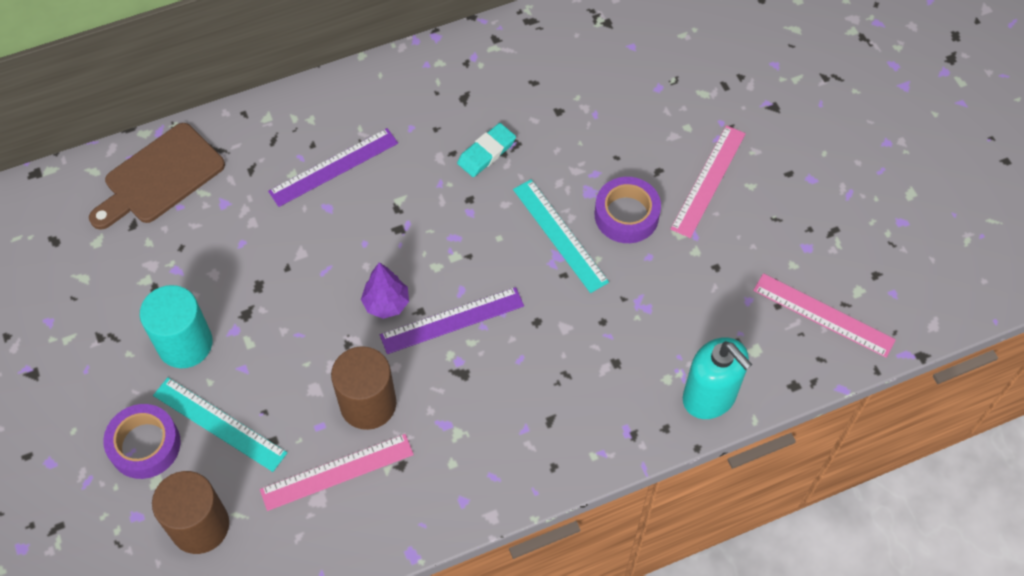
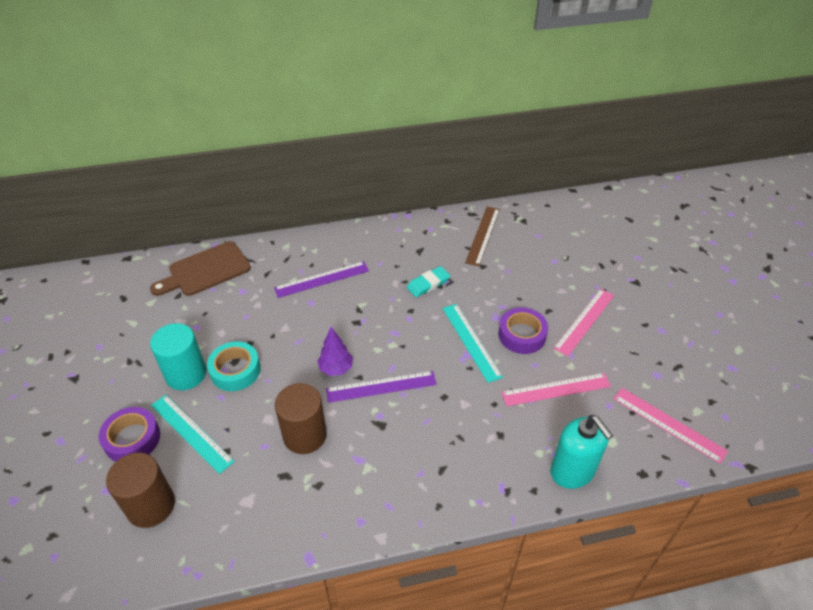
camera: 10 degrees right, 15 degrees down
pink ruler [260,434,414,511] -> pink ruler moved to [501,373,611,406]
none -> turquoise tape [207,341,261,391]
none -> brown ruler [465,207,500,266]

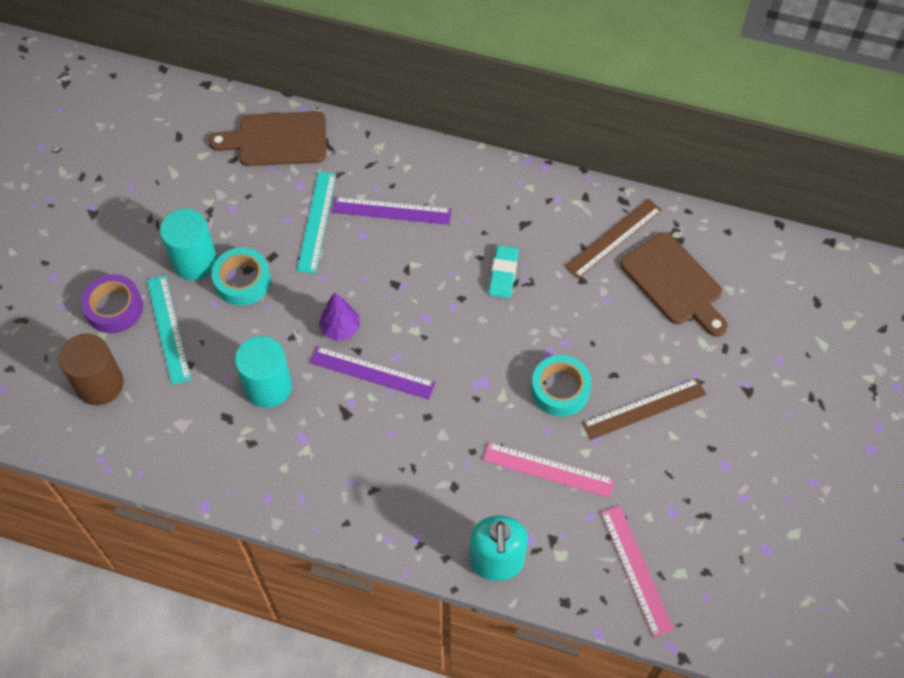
camera: 30 degrees right, 15 degrees up
brown cylinder [275,383,327,454] -> turquoise cylinder [235,336,292,408]
turquoise eraser [407,266,450,297] -> turquoise eraser turned 75 degrees counterclockwise [489,245,519,298]
turquoise ruler [442,304,503,383] -> turquoise ruler moved to [297,172,336,273]
purple tape [498,308,548,354] -> turquoise tape [531,355,592,417]
pink ruler [553,289,615,356] -> brown ruler [582,378,706,440]
none -> brown cutting board [620,232,728,337]

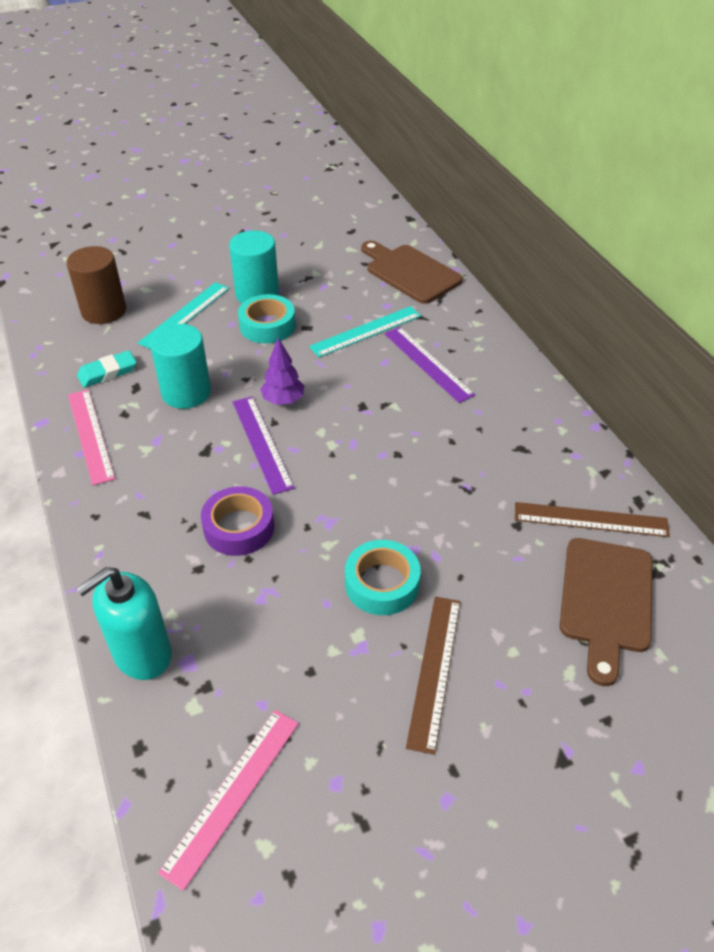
camera: 50 degrees right, 15 degrees down
purple tape [81,274,143,333] -> purple tape moved to [201,486,274,556]
pink ruler [483,442,615,498] -> pink ruler moved to [68,389,115,486]
turquoise eraser [489,245,519,298] -> turquoise eraser moved to [77,350,137,388]
brown ruler [582,378,706,440] -> brown ruler turned 75 degrees clockwise [406,596,460,755]

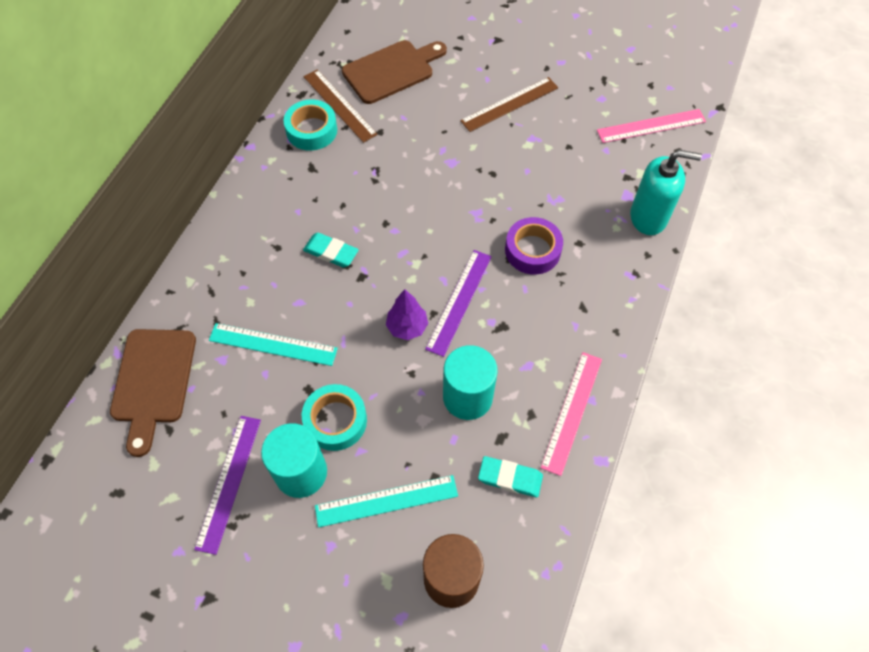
camera: 135 degrees left, 15 degrees up
turquoise tape [345,540,421,615] -> turquoise tape moved to [284,100,337,150]
purple ruler [384,327,475,403] -> purple ruler moved to [194,416,261,555]
none -> turquoise eraser [303,233,359,268]

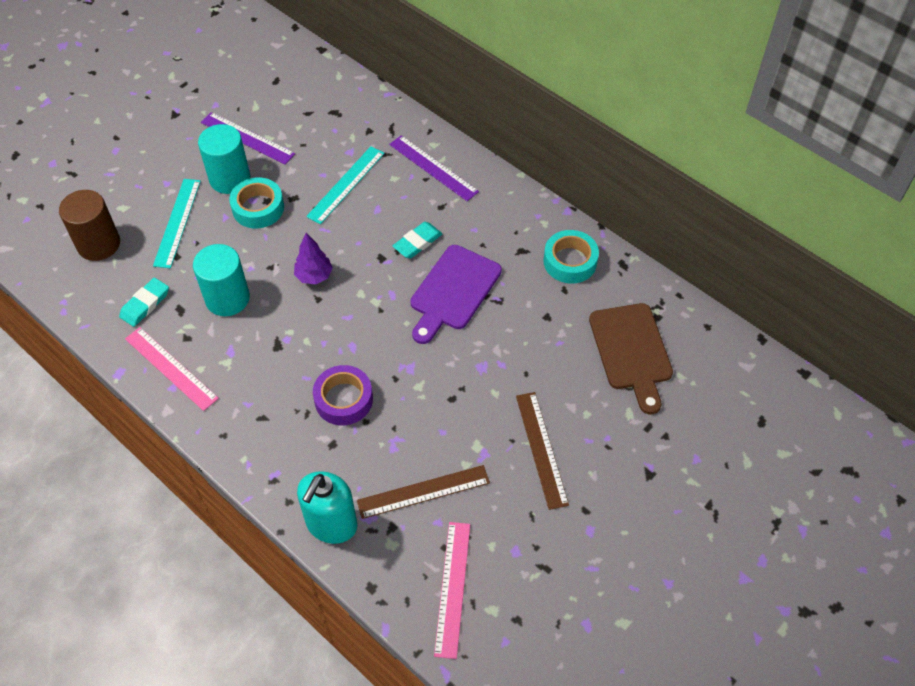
camera: 110 degrees right, 5 degrees down
brown cutting board [110,329,196,457] -> none
brown ruler [303,69,378,143] -> brown ruler moved to [357,465,490,519]
purple ruler [425,250,492,357] -> purple ruler moved to [389,135,479,201]
none -> purple cutting board [410,245,502,344]

